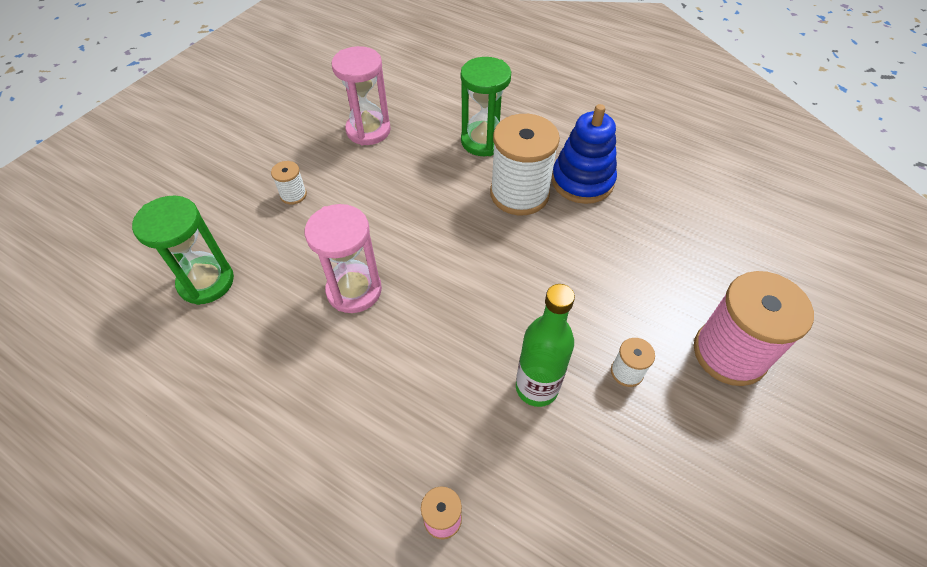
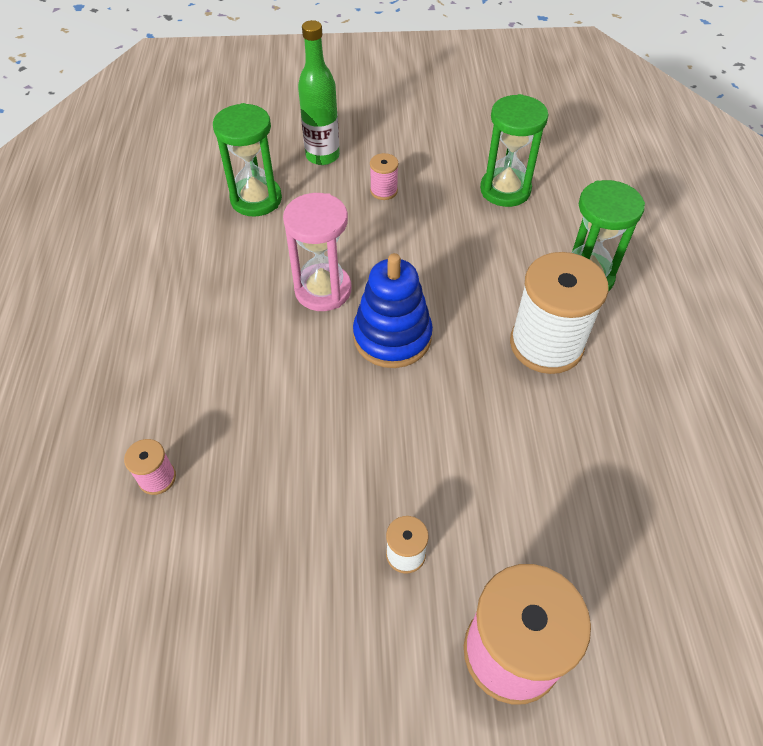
camera: 55 degrees right, 0 degrees up
white spool [271,161,307,205] -> pink spool [370,153,399,200]
pink hourglass [332,46,391,145] -> green hourglass [480,94,548,207]
green bottle [516,284,575,407] -> green bottle moved to [298,20,340,165]
blue stacking toy [552,104,617,204] -> blue stacking toy moved to [353,253,433,368]

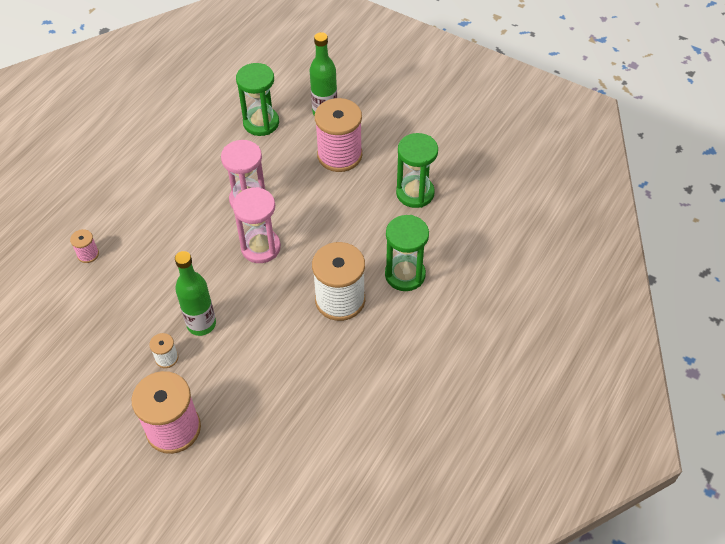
camera: 35 degrees right, 0 degrees up
blue stacking toy [353,253,433,368] -> pink hourglass [233,187,281,263]
pink spool [370,153,399,200] -> pink spool [315,98,362,172], size x2.24
none -> green bottle [175,251,216,336]

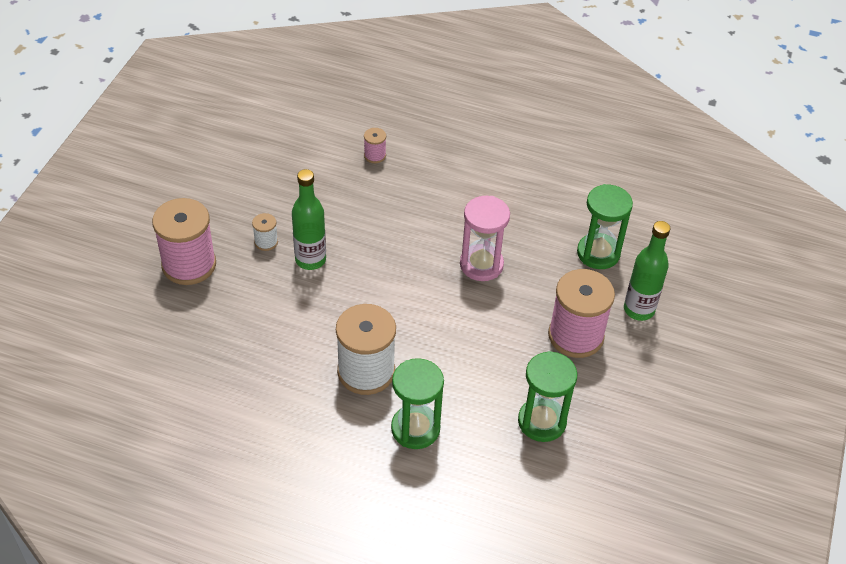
camera: 75 degrees right, 5 degrees down
pink hourglass [233,187,281,263] -> none

